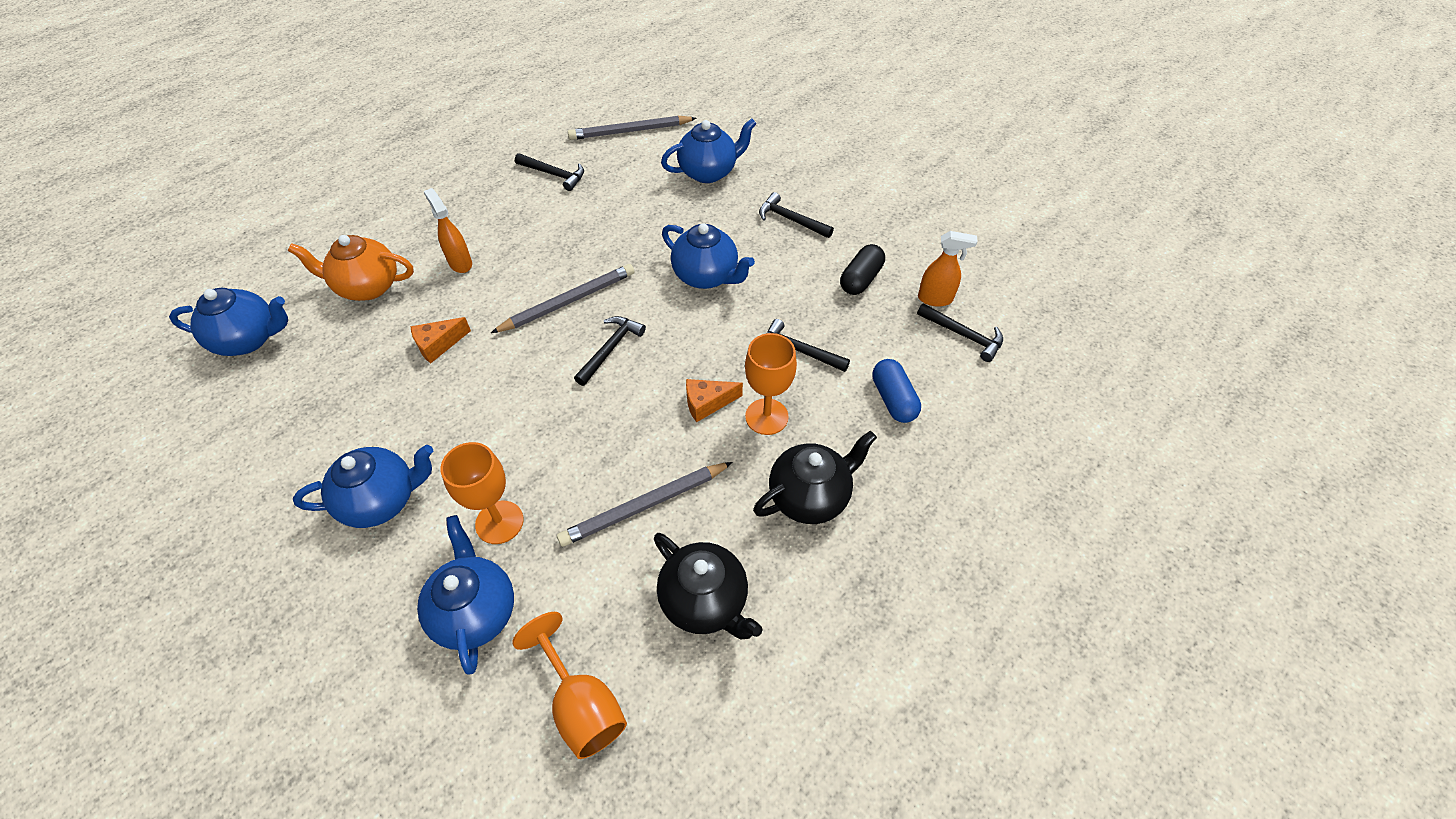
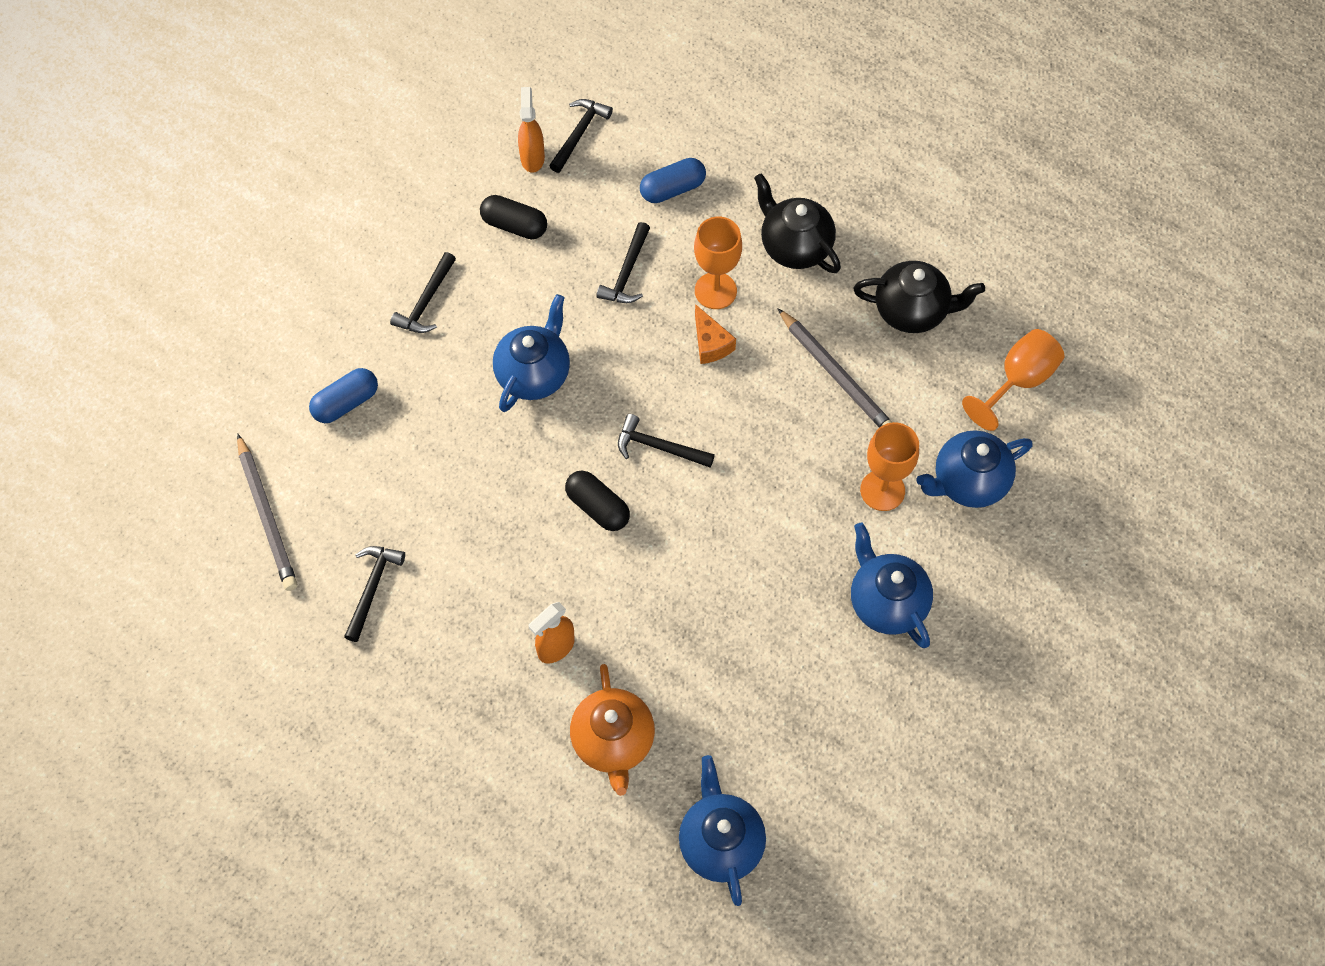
camera: 100 degrees left, 10 degrees up
orange cheese [411,317,471,364] -> none
grey pencil [491,264,635,333] -> black capsule [565,471,630,531]
black teapot [654,533,763,639] -> black teapot turned 60 degrees clockwise [853,261,985,333]
blue teapot [661,118,756,183] -> blue capsule [309,368,378,423]

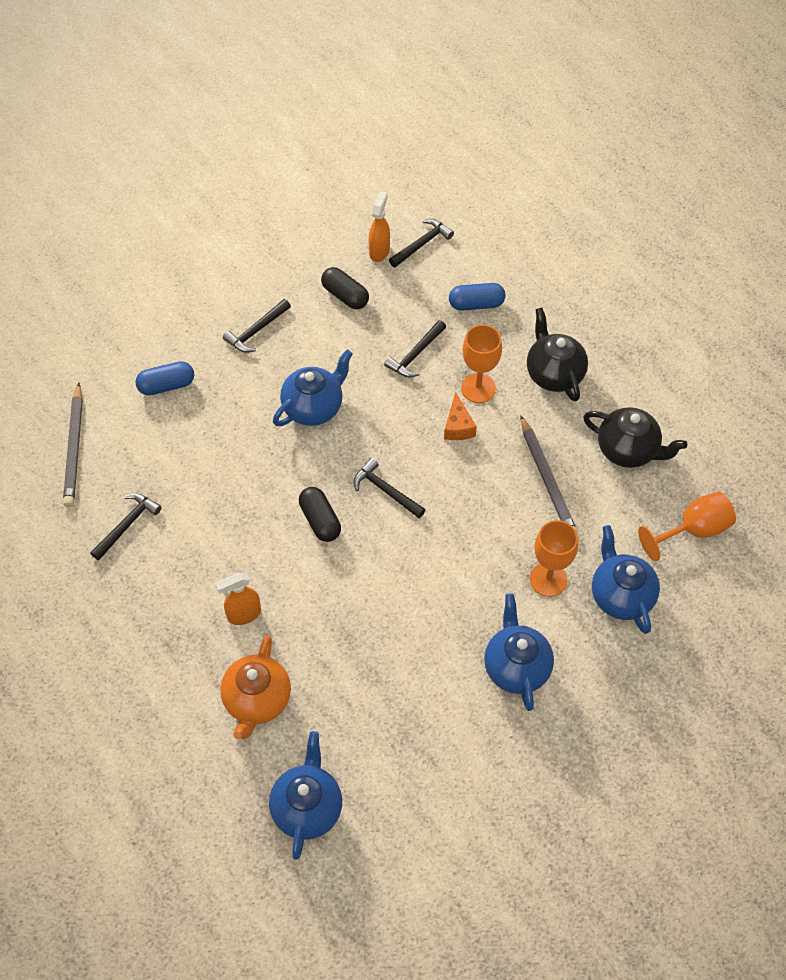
camera: 20 degrees right, 5 degrees down
blue teapot [916,430,1033,508] -> blue teapot turned 75 degrees clockwise [592,525,660,634]

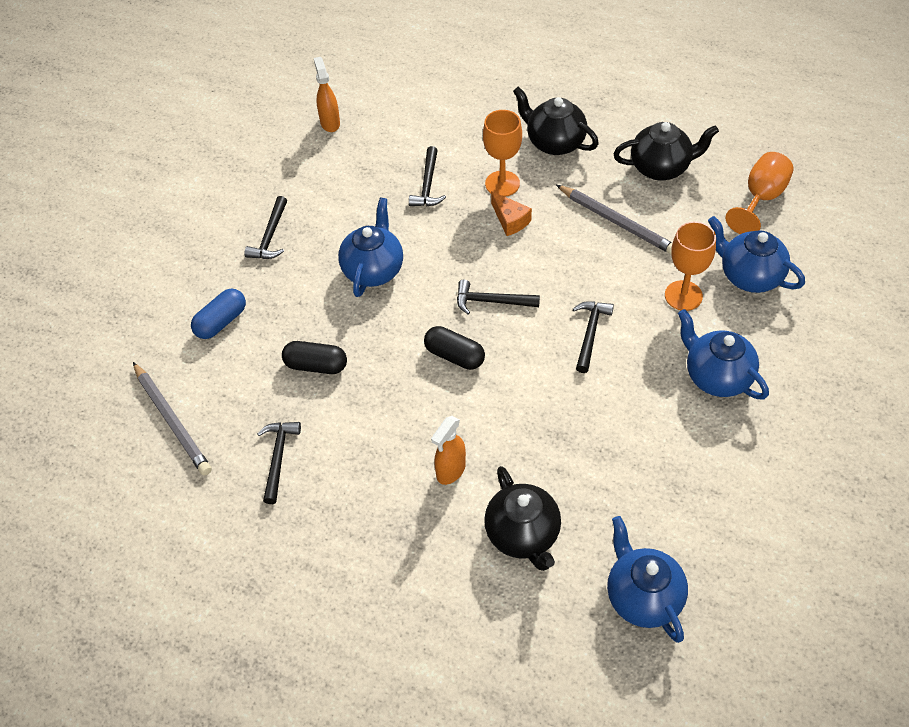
camera: 30 degrees left, 5 degrees down
orange teapot [220,636,291,739] -> black teapot [484,466,561,571]
black capsule [321,267,369,309] -> black capsule moved to [282,341,347,374]
black hammer [389,219,454,267] -> black hammer moved to [573,301,614,373]
blue capsule [449,283,505,311] -> none

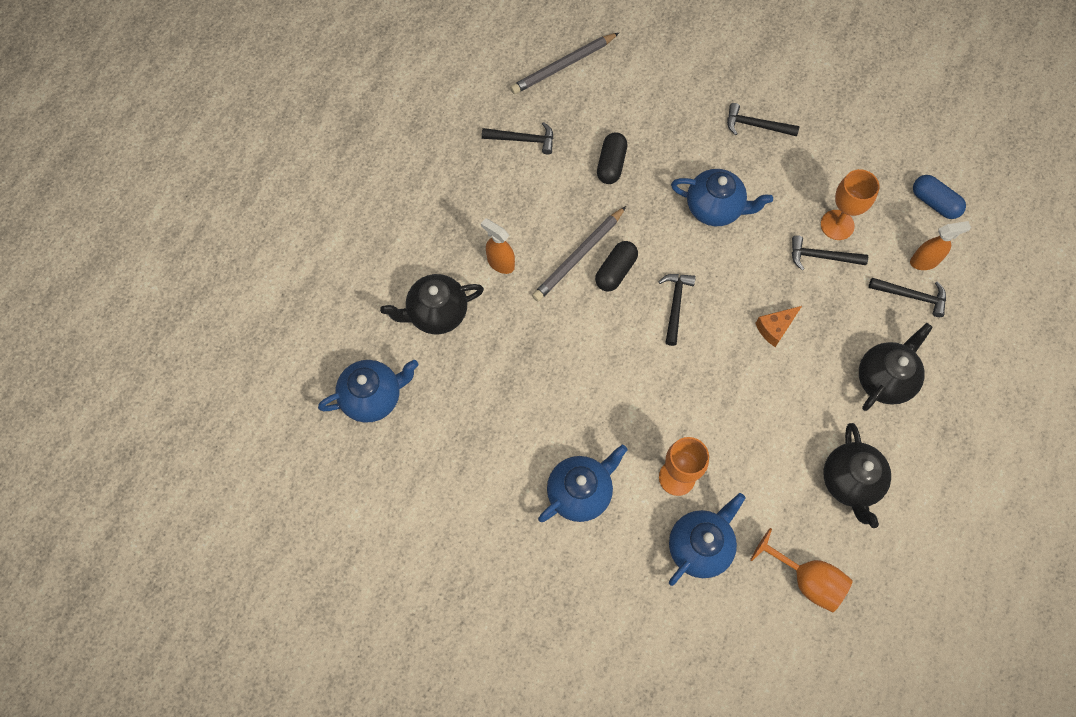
camera: 90 degrees right, 15 degrees up
blue capsule [191,289,246,339] -> blue capsule moved to [913,175,966,219]
orange spray bottle [314,57,340,132] -> orange spray bottle moved to [910,221,971,270]
orange goblet [483,110,522,197] -> orange goblet moved to [821,169,880,240]
grey pencil [556,185,672,255] -> grey pencil moved to [532,206,626,301]
black hammer [573,301,614,373] -> black hammer moved to [869,278,946,317]

